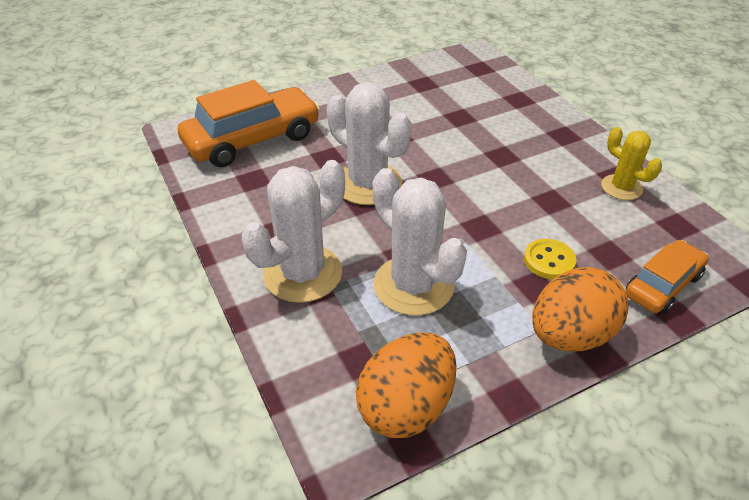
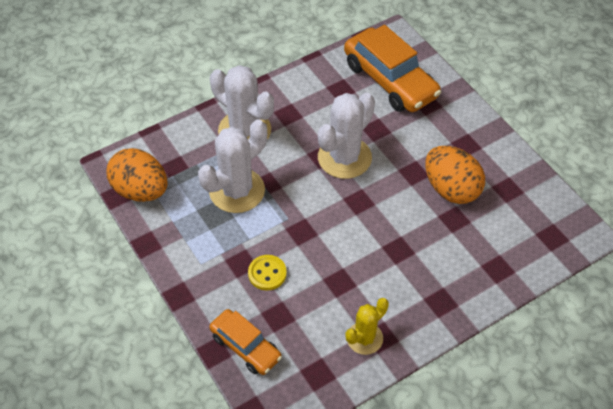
camera: 85 degrees right, 10 degrees up
orange egg [532,267,629,352] -> orange egg moved to [425,146,485,204]

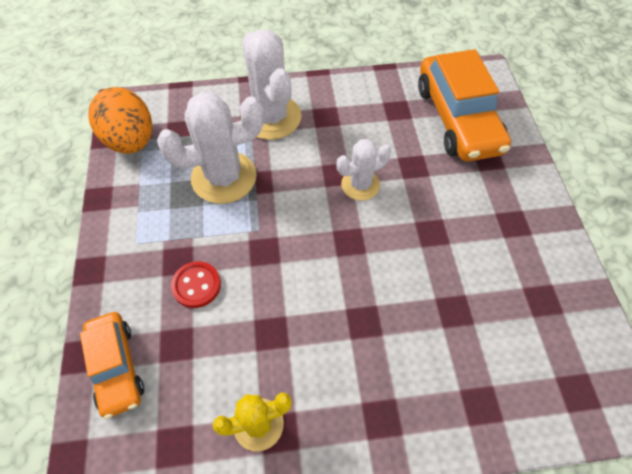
camera: 25 degrees right, 5 degrees up
yellow button [248,255,287,290] -> red button [171,261,221,308]
white cactus [318,93,375,179] -> white cactus [337,139,391,201], size x0.59
orange egg [425,146,485,204] -> none

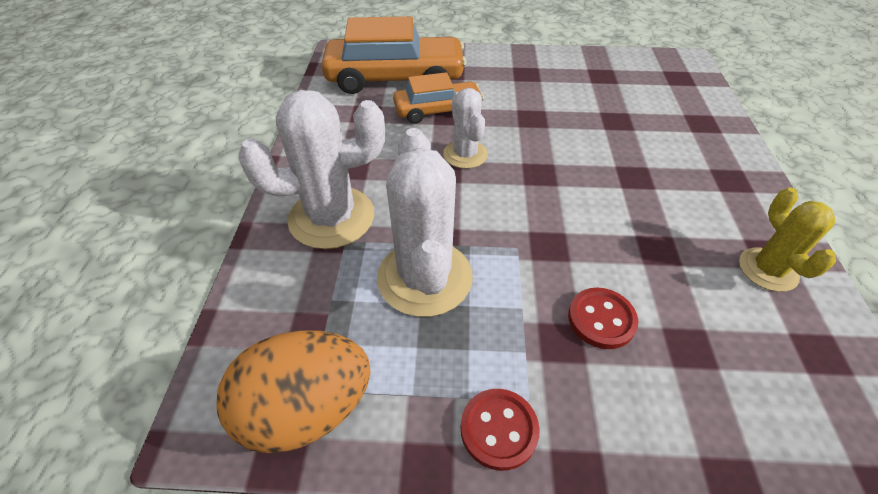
camera: 80 degrees left, 10 degrees down
orange car [80,312,144,419] -> orange car moved to [393,72,484,124]
none -> red button [460,389,540,471]

